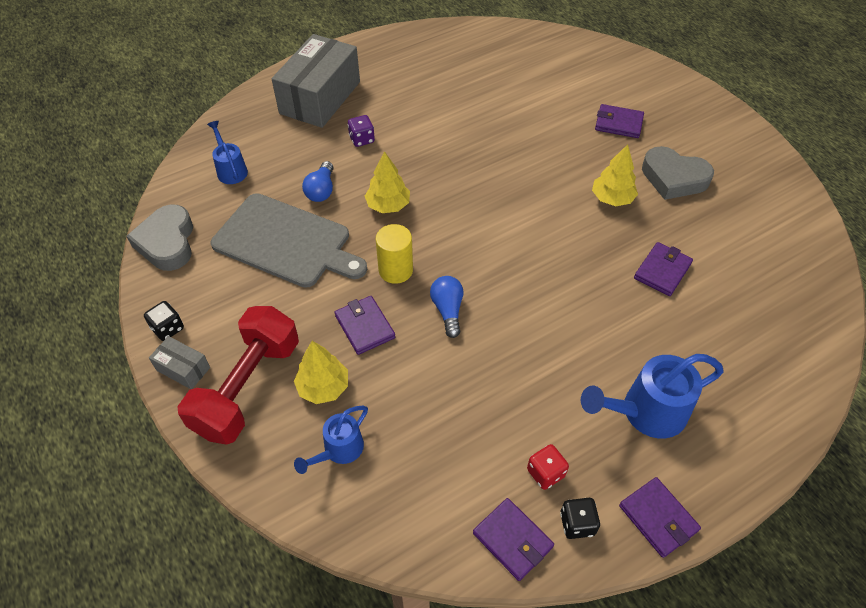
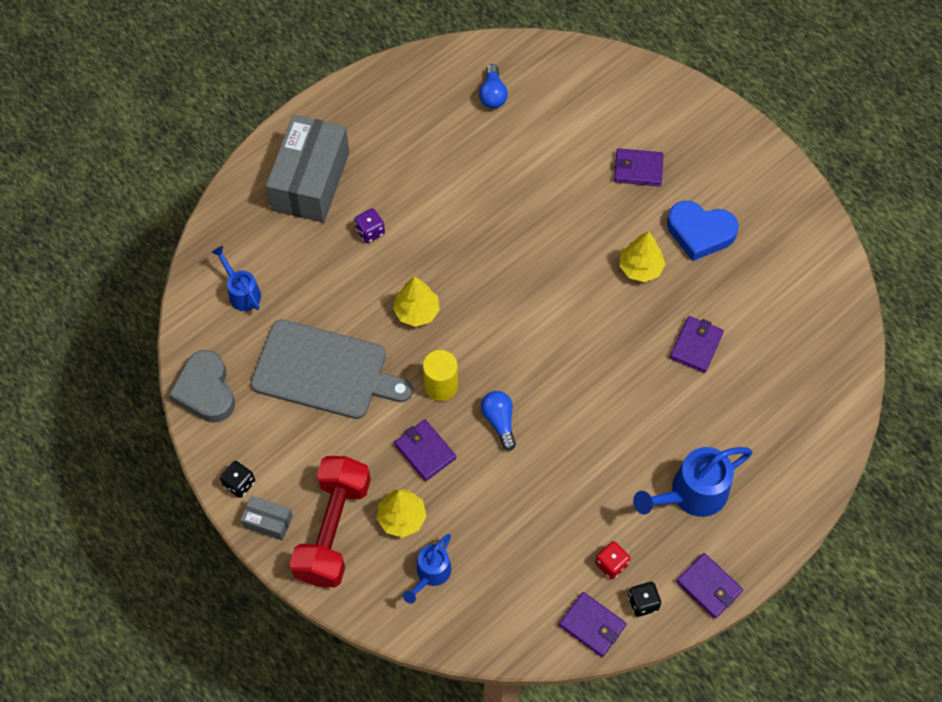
camera: 10 degrees left, 10 degrees up
blue light bulb [302,161,334,202] -> blue light bulb moved to [479,64,508,109]
grey heart [642,146,714,200] -> blue heart [667,201,739,261]

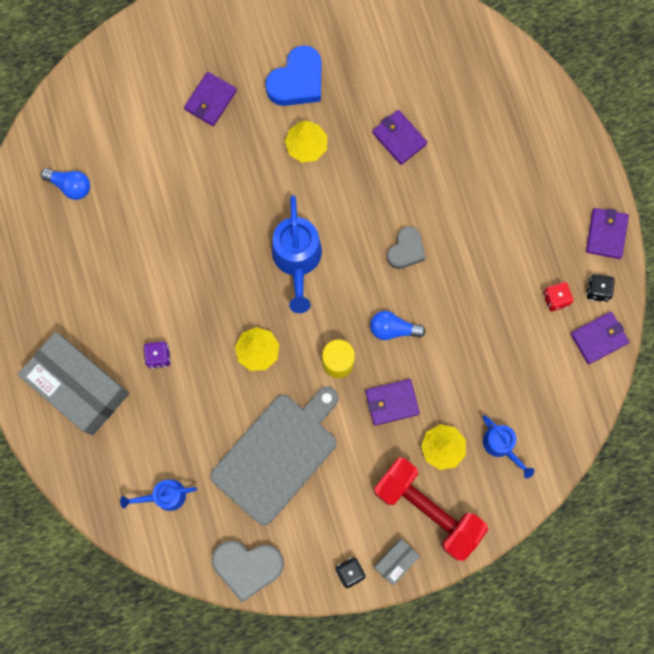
camera: 65 degrees left, 15 degrees up
blue watering can [633,447,752,517] -> blue watering can moved to [272,195,322,313]
purple wallet [676,553,743,619] -> purple wallet turned 60 degrees counterclockwise [586,208,629,259]
none -> grey heart [387,226,426,269]

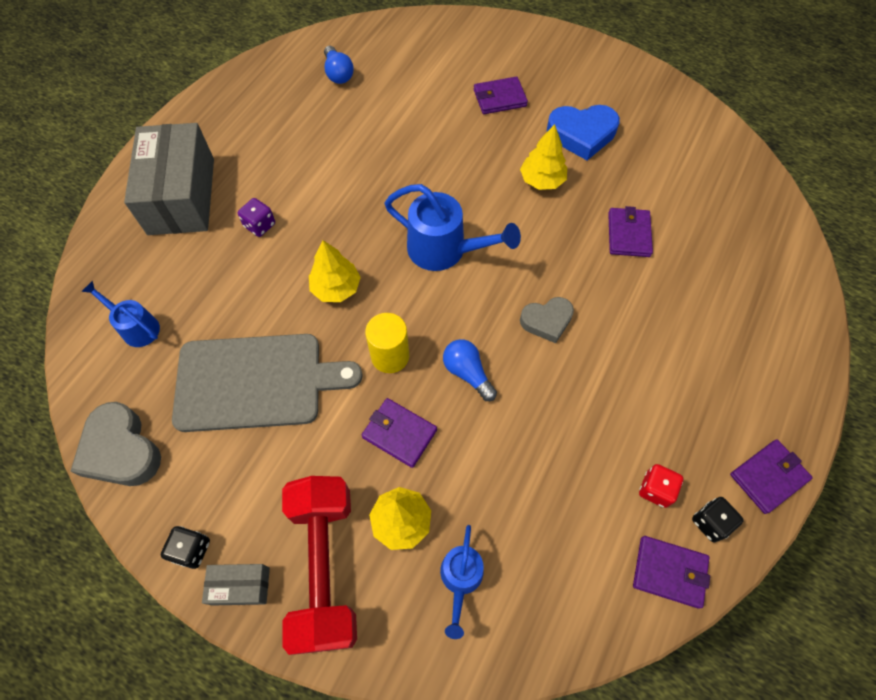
camera: 45 degrees right, 15 degrees down
blue watering can [272,195,322,313] -> blue watering can turned 105 degrees counterclockwise [384,184,521,271]

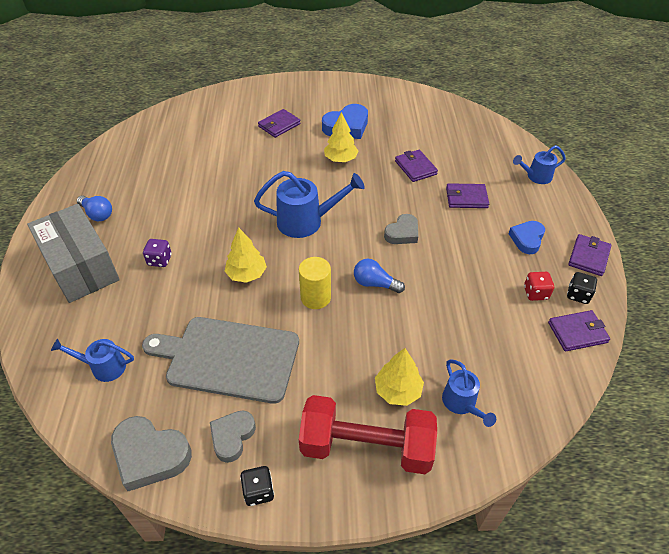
camera: 30 degrees left, 15 degrees down
grey cutting board [172,334,363,432] -> grey cutting board turned 135 degrees counterclockwise [142,317,299,404]
grey box [202,564,270,606] -> none
red dumbbell [282,476,357,655] -> red dumbbell turned 45 degrees counterclockwise [299,395,437,474]
blue light bulb [324,46,354,84] -> blue light bulb moved to [77,195,112,221]
purple wallet [362,398,437,468] -> purple wallet moved to [446,183,489,208]
none -> grey heart [210,410,256,463]
none -> blue heart [509,221,545,254]
none -> blue watering can [513,145,566,184]

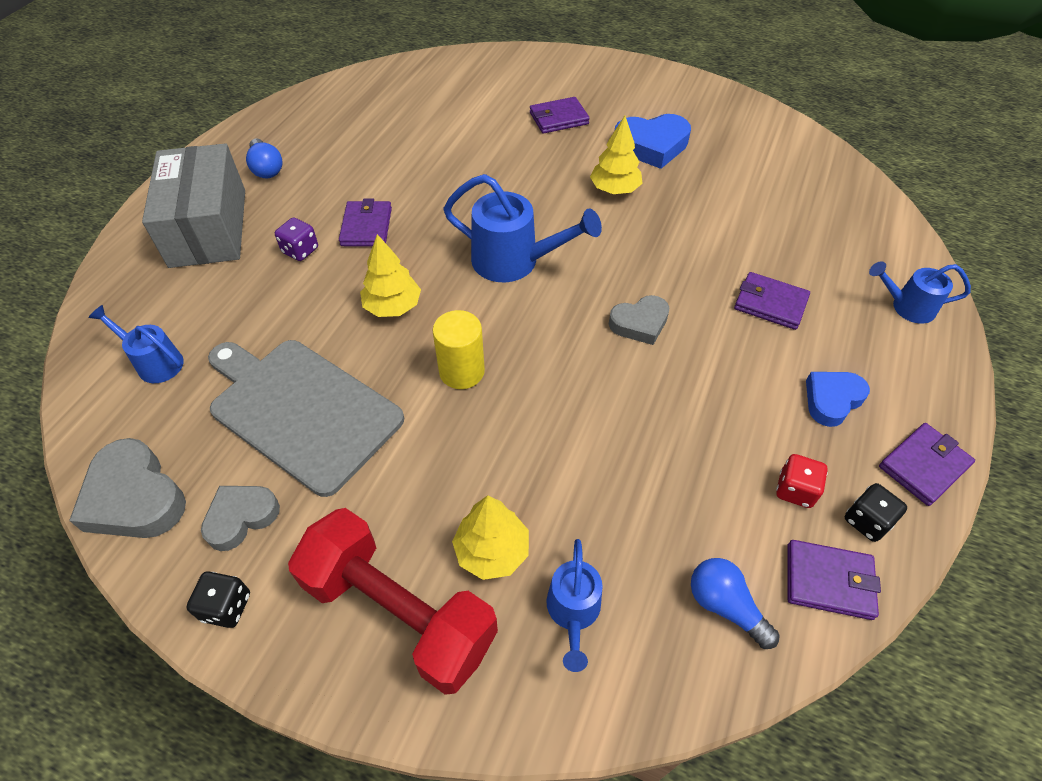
camera: 25 degrees right, 5 degrees up
blue light bulb [354,259,405,293] -> blue light bulb moved to [691,558,780,649]
purple wallet [395,150,438,182] -> purple wallet moved to [339,198,392,246]

